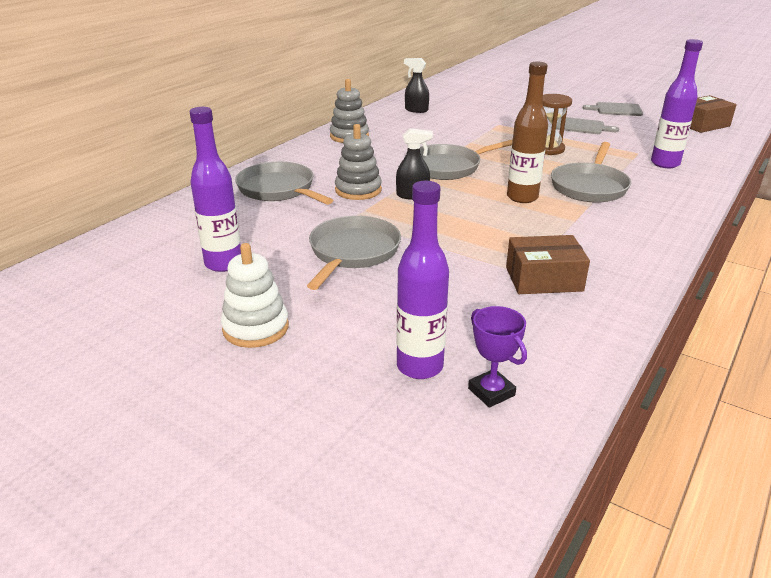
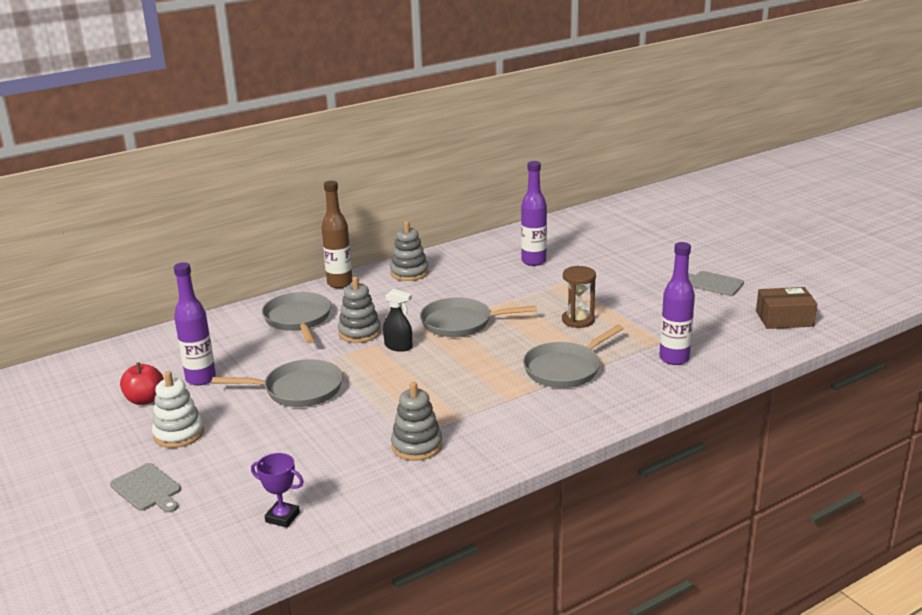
camera: 25 degrees right, 5 degrees down
grey pan [307,216,401,290] -> grey pan turned 45 degrees clockwise [212,359,343,407]
purple bottle [396,181,449,379] -> purple bottle moved to [521,161,547,266]
black spray bottle [404,58,429,113] -> none
purple trophy [468,306,527,408] -> purple trophy turned 60 degrees counterclockwise [251,453,304,528]
brown box [506,235,590,294] -> grey stacking toy [391,382,442,461]
brown bottle [507,62,548,203] -> brown bottle moved to [322,181,352,288]
grey cutting board [556,117,619,134] -> grey cutting board moved to [110,463,181,513]
none -> red apple [120,362,164,405]

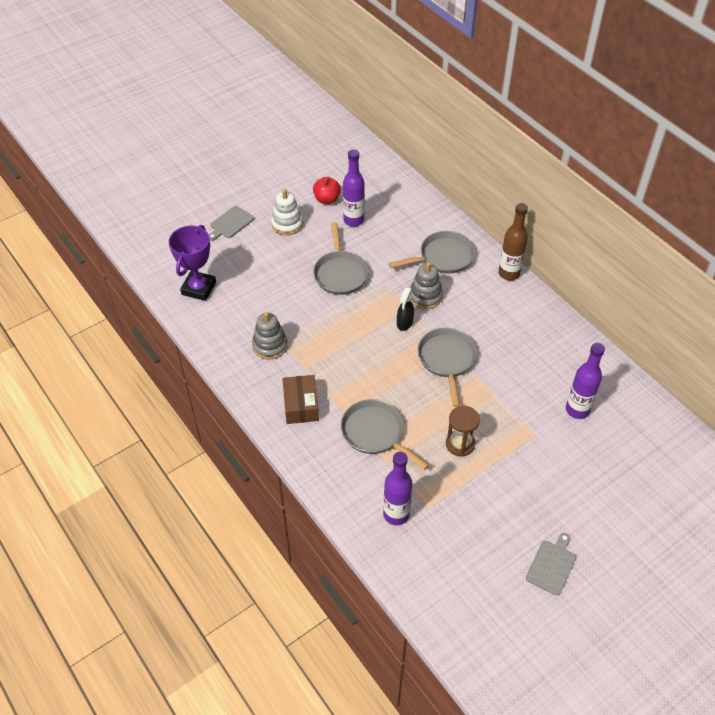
camera: 85 degrees right, 25 degrees up
purple trophy [251,453,304,528] -> purple trophy [169,225,216,301], size x1.76
grey stacking toy [390,221,429,281] -> none
brown box [756,287,817,329] -> brown box moved to [282,375,319,424]

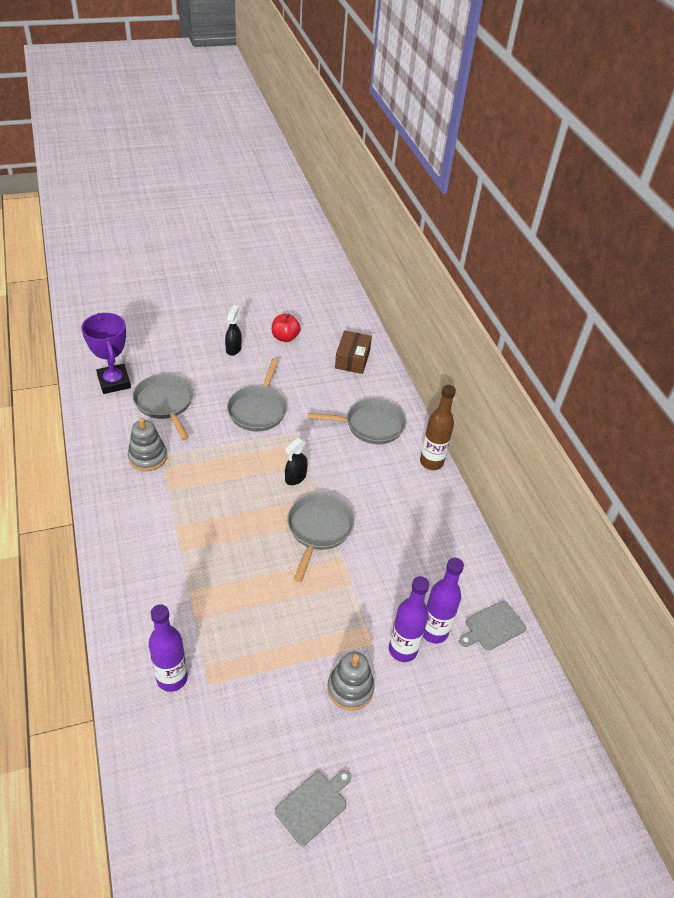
camera: 15 degrees right, 5 degrees down
purple trophy [169,225,216,301] -> purple trophy turned 60 degrees counterclockwise [81,313,131,394]
grey cutting board [209,206,254,241] -> grey cutting board moved to [459,600,526,651]
white stacking toy [271,189,303,235] -> black spray bottle [225,305,242,356]
brown box [282,375,319,424] -> brown box moved to [335,330,372,374]
grey pan [341,399,429,470] -> grey pan moved to [133,374,193,440]
purple bottle [343,149,365,227] -> purple bottle moved to [389,576,429,662]
grey stacking toy [410,262,443,309] -> grey stacking toy moved to [327,651,375,711]
brown hourglass [446,406,480,456] -> none

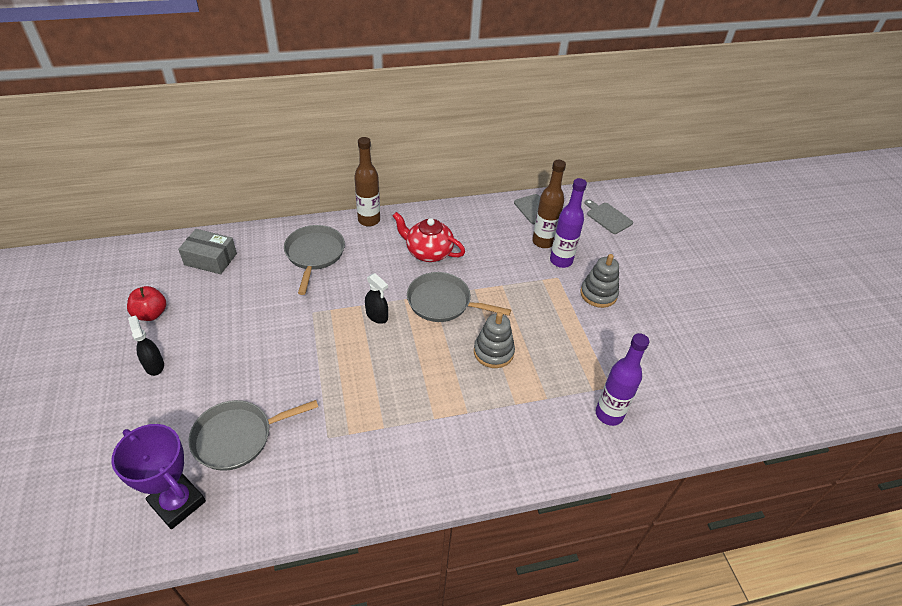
camera: 85 degrees left, 0 degrees up
purple trophy [81,313,131,394] -> purple trophy turned 60 degrees clockwise [111,424,206,529]
grey stacking toy [128,418,167,471] -> grey stacking toy moved to [474,312,515,368]
black spray bottle [225,305,242,356] -> black spray bottle turned 45 degrees clockwise [128,316,164,376]
grey pan [227,358,287,431] -> none
grey cutting board [275,770,351,846] -> grey cutting board moved to [584,199,633,234]
brown box [335,330,372,374] -> grey box [178,229,237,274]
purple bottle [423,558,464,644] -> brown bottle [532,160,566,248]
none -> red teapot [393,212,465,262]

